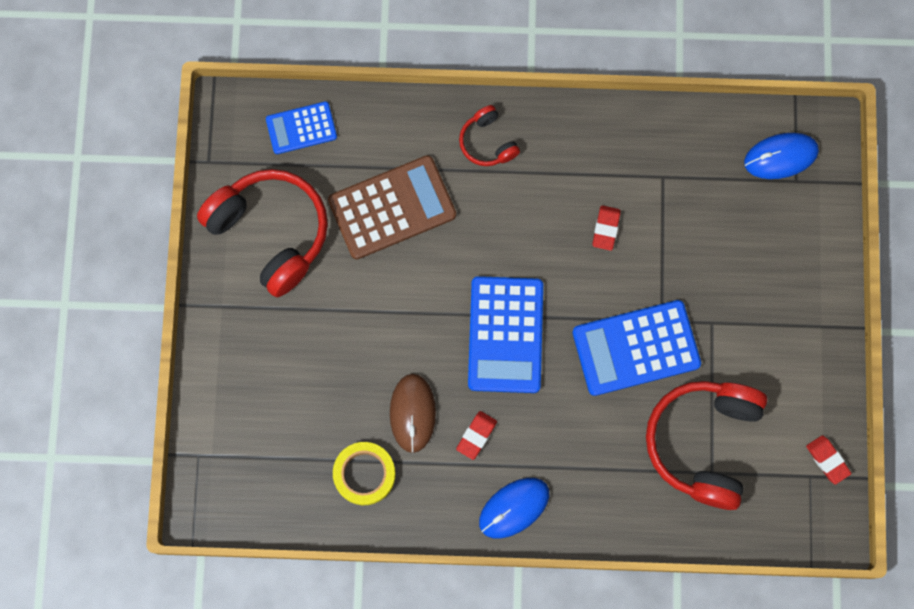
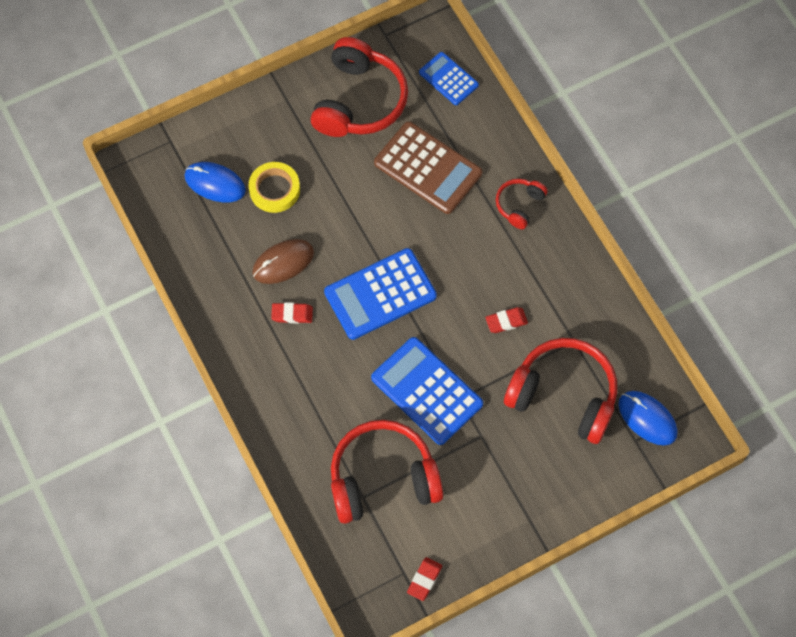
camera: 60 degrees right, 10 degrees down
yellow tape [333,442,396,505] -> yellow tape moved to [249,162,300,213]
blue mouse [479,478,549,538] -> blue mouse moved to [185,162,246,202]
none -> red headphones [504,338,617,444]

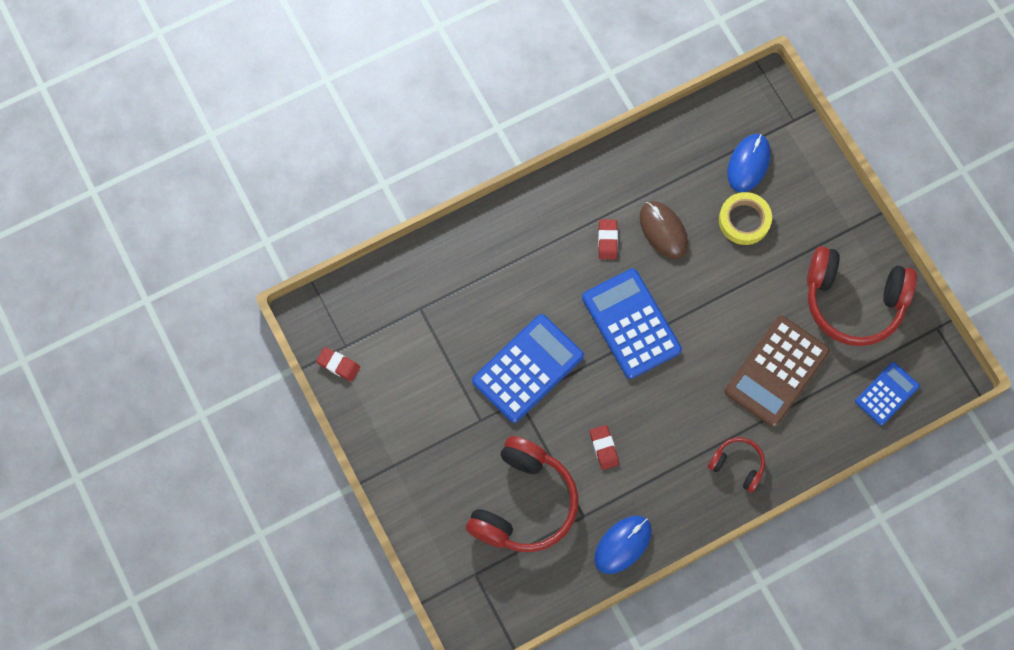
camera: 90 degrees right, 5 degrees up
red headphones [331,420,443,524] -> none
blue mouse [618,391,678,446] -> blue mouse moved to [594,515,652,574]

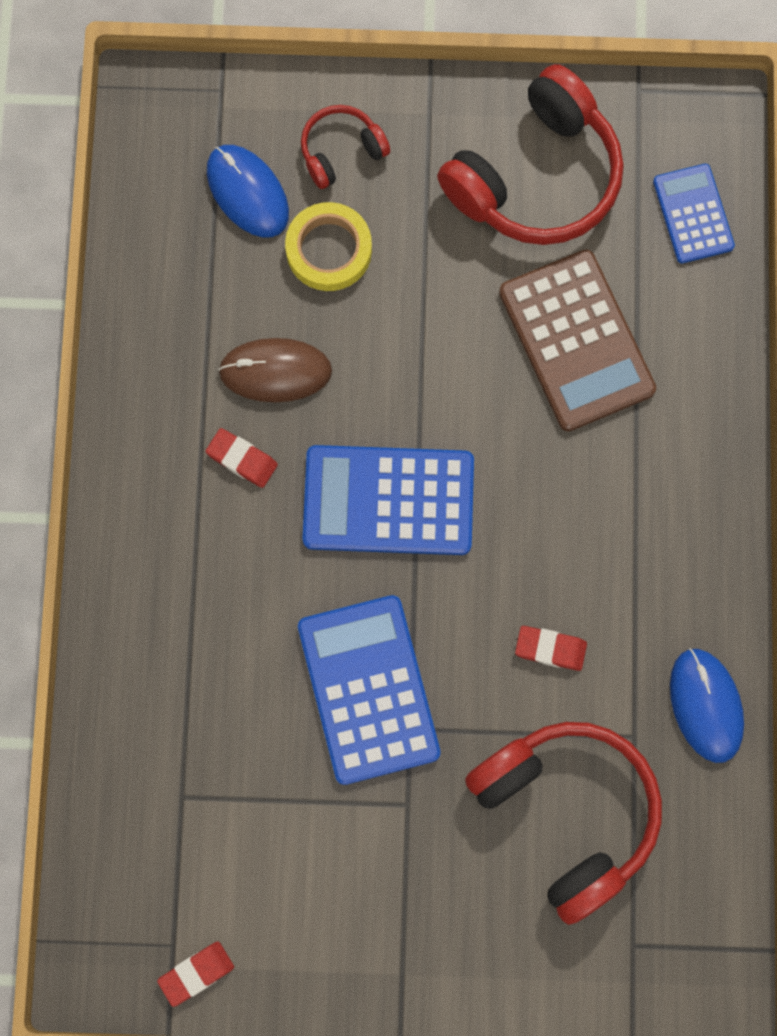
camera: 60 degrees left, 5 degrees up
red headphones [708,437,765,492] -> red headphones moved to [301,105,390,189]

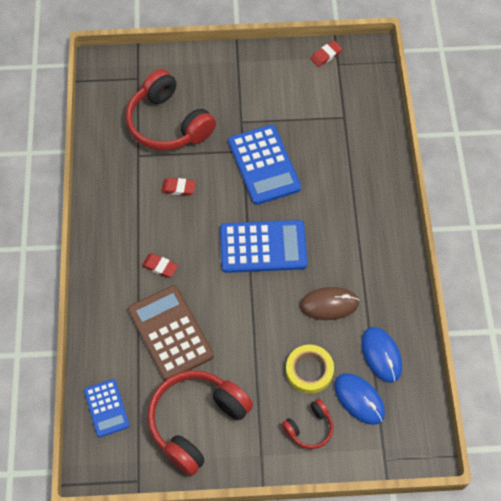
camera: 175 degrees right, 15 degrees down
red eraser [205,428,278,488] -> red eraser moved to [142,253,178,278]
blue mouse [670,648,744,763] -> blue mouse moved to [361,327,402,383]

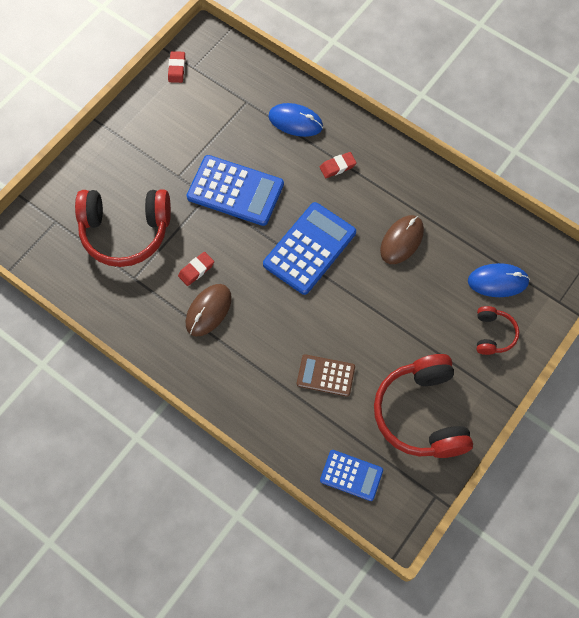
camera: 50 degrees left, 5 degrees up
brown calculator [128,285,214,380] -> brown calculator [297,354,355,397], size x0.58
red eraser [142,253,178,278] -> red eraser moved to [320,152,357,178]
yellow tape [286,345,334,394] -> none
blue mouse [361,327,402,383] -> blue mouse moved to [268,103,323,137]
none -> brown mouse [186,284,232,336]

